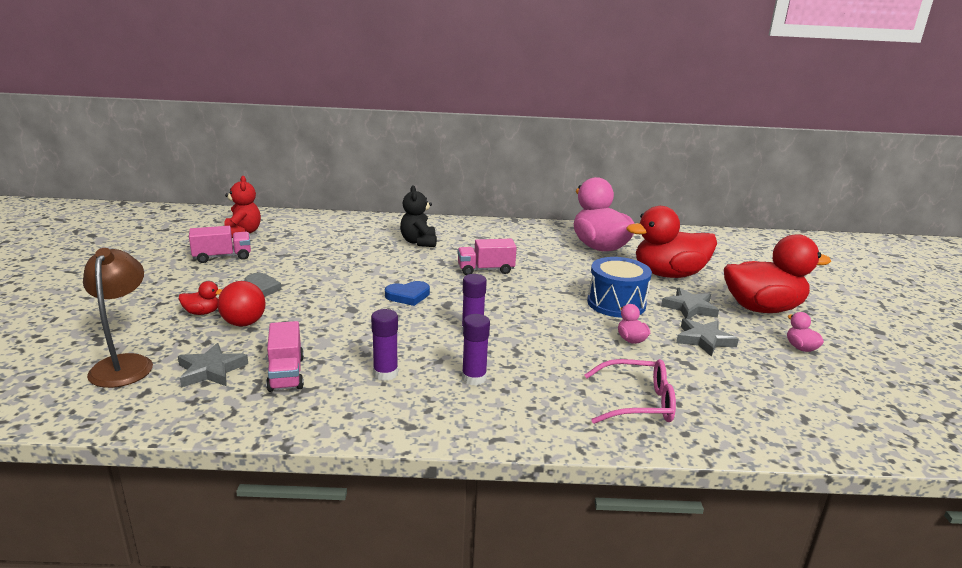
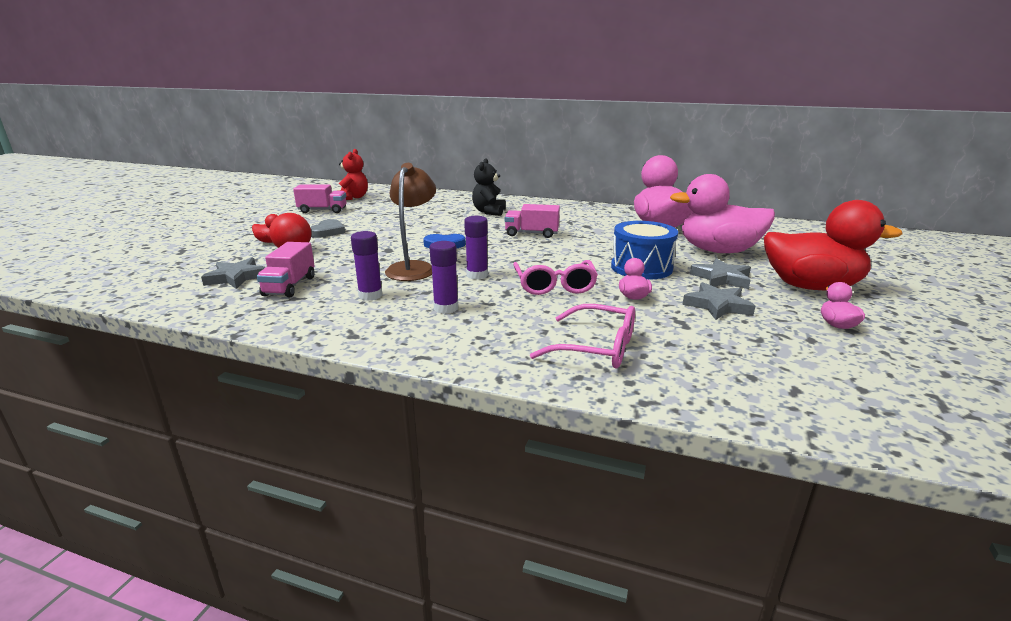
camera: 20 degrees right, 0 degrees up
brown lamp [83,248,153,388] -> brown lamp moved to [385,163,436,281]
red duck [626,206,717,278] -> pink duck [670,174,775,253]
none -> pink glasses [513,260,598,295]

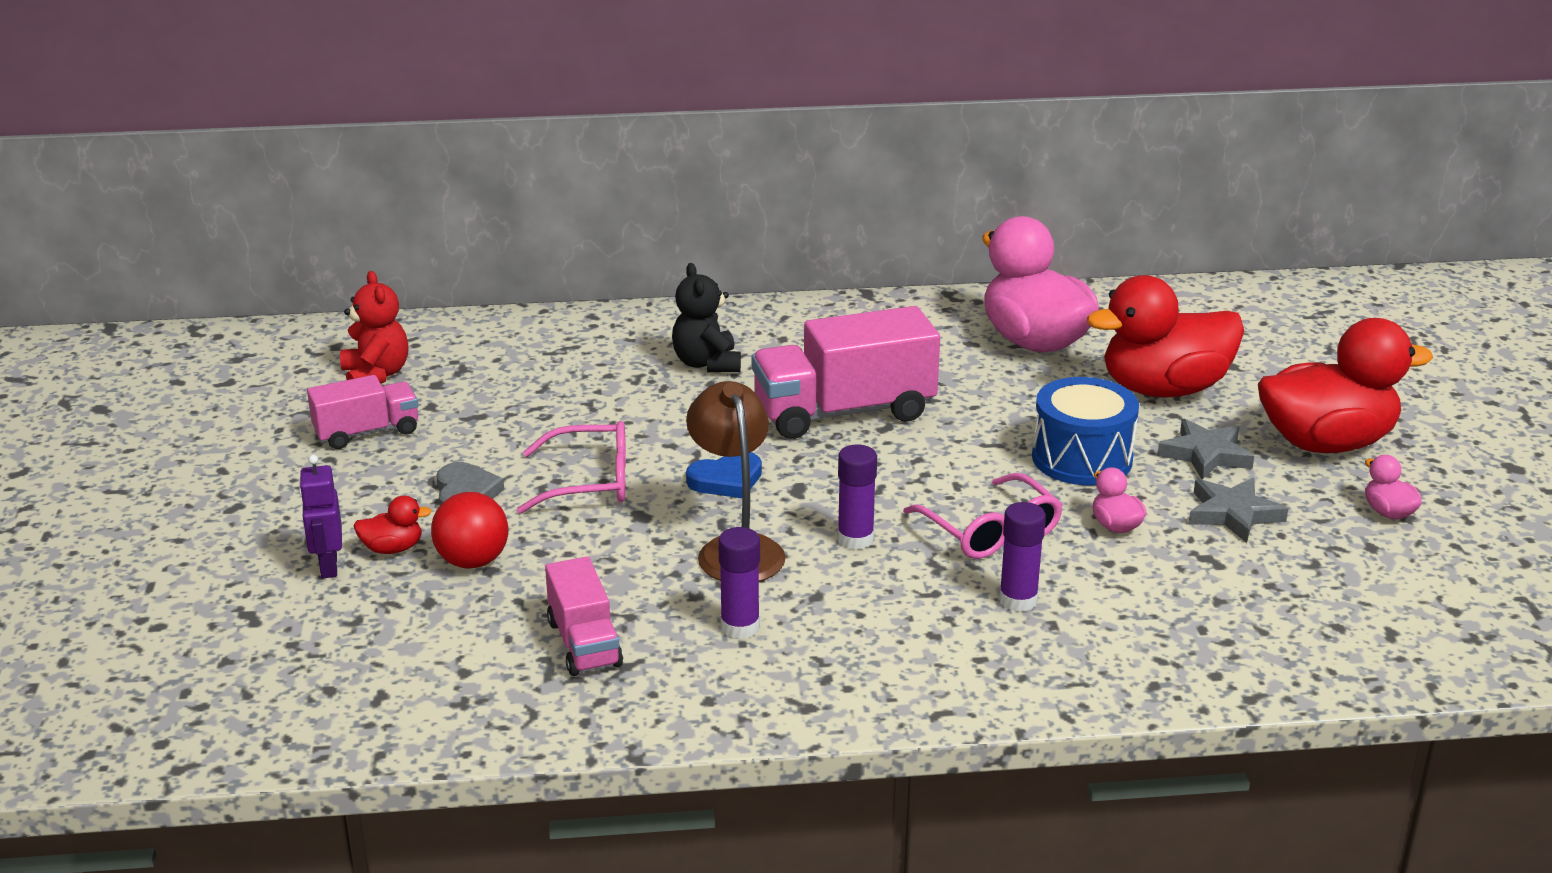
camera: 25 degrees left, 5 degrees up
grey star [201,258,266,289] -> none
purple glue stick [430,241,458,314] -> purple glue stick moved to [999,502,1046,612]
pink truck [505,204,560,238] -> pink truck [752,306,940,439], size x1.77
pink glasses [530,304,635,369] -> pink glasses moved to [517,421,626,514]
pink duck [670,174,775,253] -> red duck [1087,275,1244,398]
none -> purple robot [299,455,342,578]

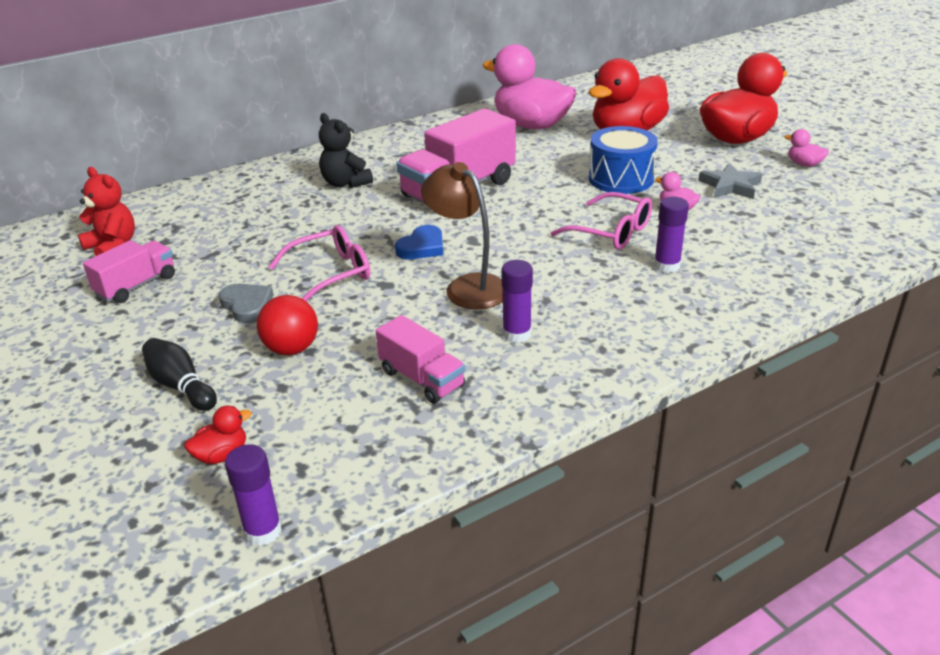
camera: 25 degrees left, 5 degrees up
purple robot [299,455,342,578] -> black bowling pin [142,338,217,411]
red duck [353,496,432,554] -> red duck moved to [184,405,252,464]
purple glue stick [837,445,877,550] -> purple glue stick moved to [225,444,282,546]
grey star [1157,419,1254,479] -> none

